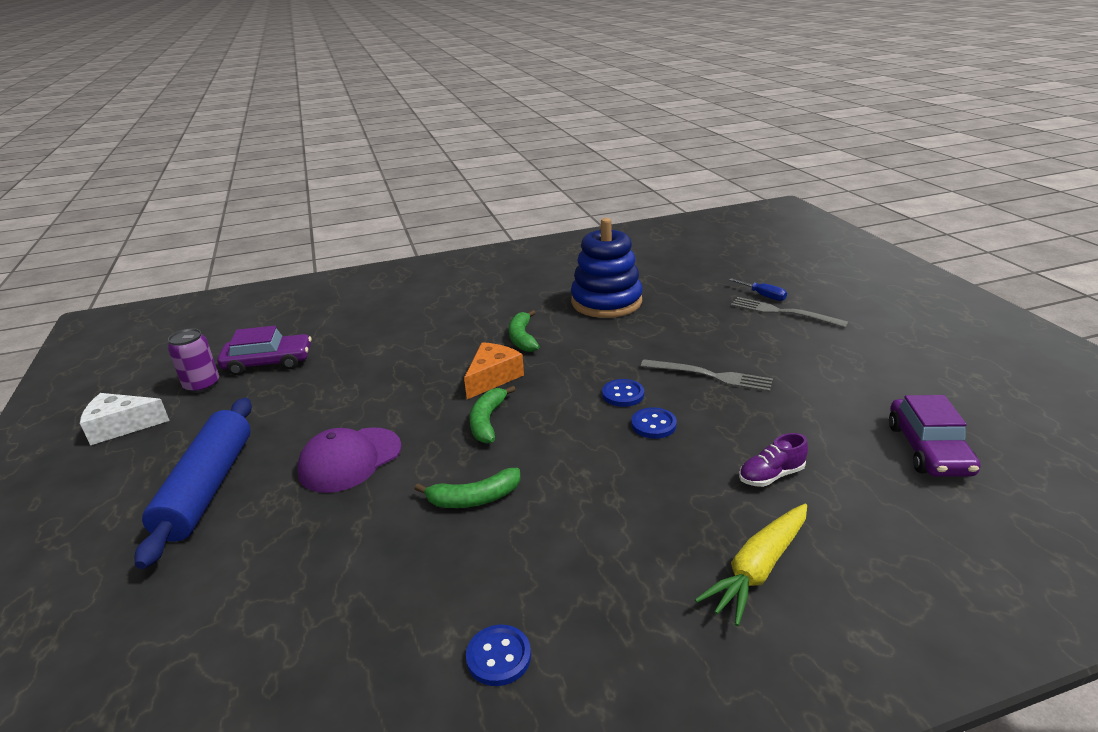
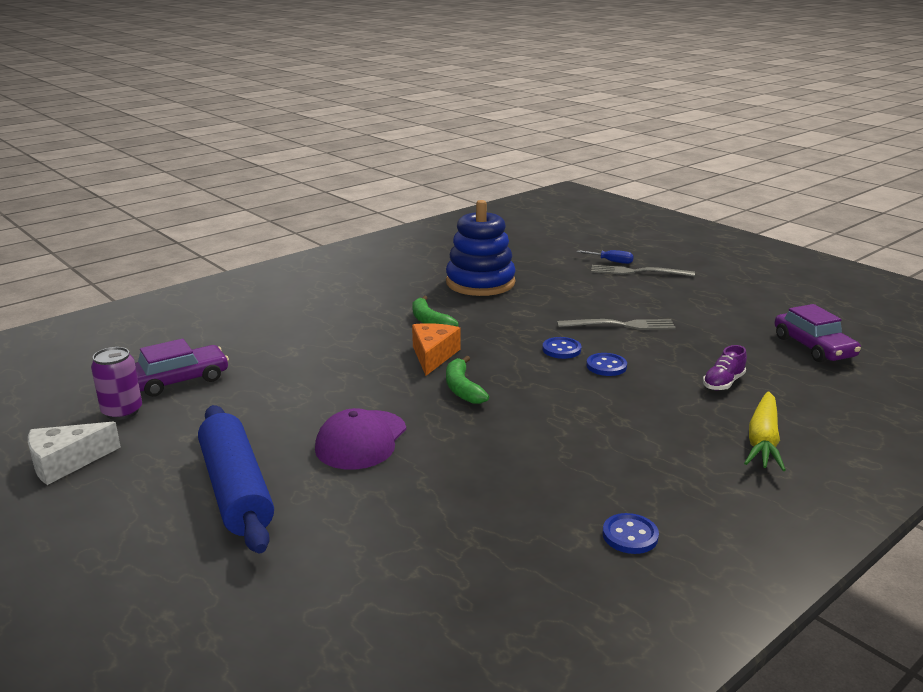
camera: 25 degrees left, 5 degrees down
green banana [415,468,521,508] -> none

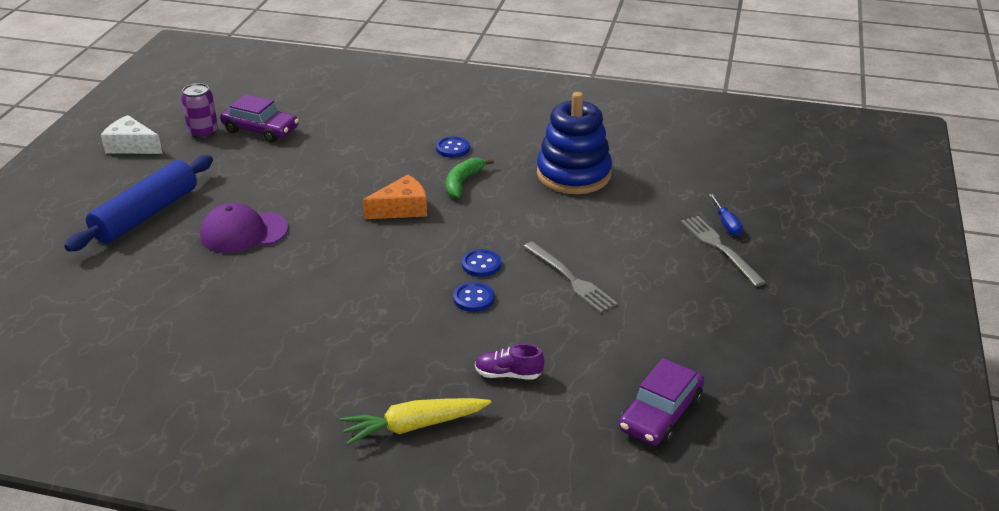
camera: 55 degrees right, 10 degrees up
green banana [446,356,489,404] -> none
blue button [603,513,659,554] -> blue button moved to [436,136,470,158]

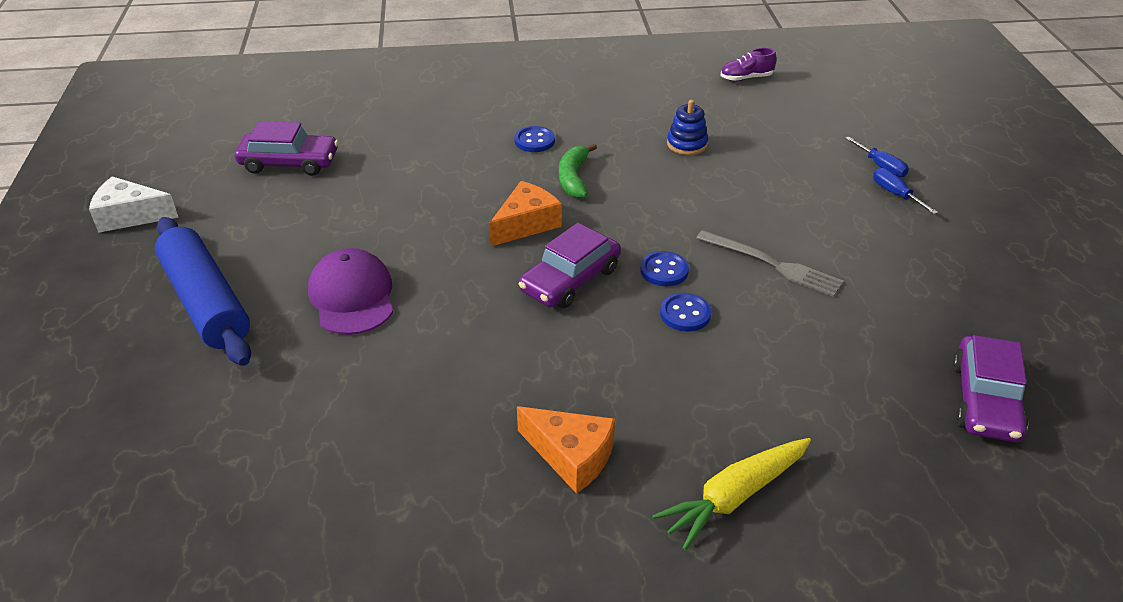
camera: 20 degrees left, 5 degrees up
blue rolling pin [64,155,213,252] -> blue rolling pin turned 45 degrees counterclockwise [155,217,251,366]
purple can [181,83,218,139] -> none
purple cap [200,203,289,253] -> purple cap turned 105 degrees clockwise [308,248,393,335]
purple shoe [475,344,544,380] -> purple shoe moved to [720,48,777,81]
blue stacking toy [537,92,612,194] -> blue stacking toy [667,100,708,155], size x0.47
grey fork [681,216,766,287] -> blue screwdriver [873,168,938,214]
none -> orange cheese [517,406,615,494]
none -> purple car [519,223,621,308]

